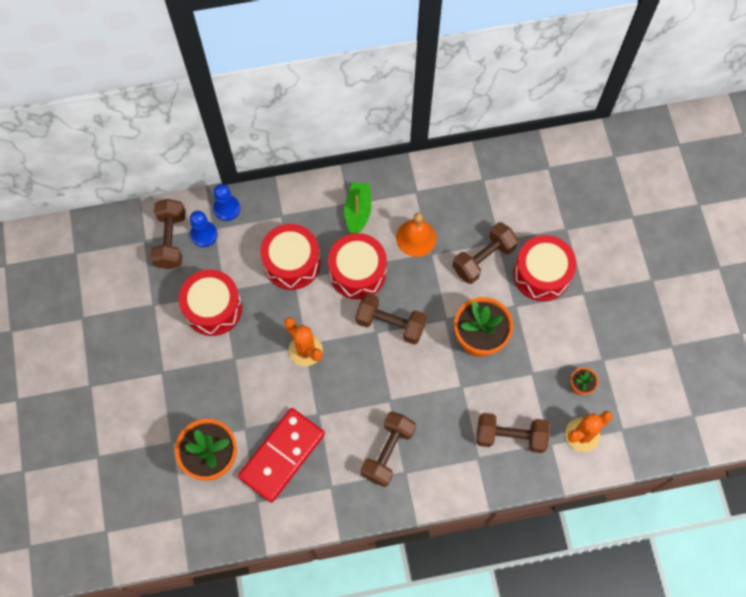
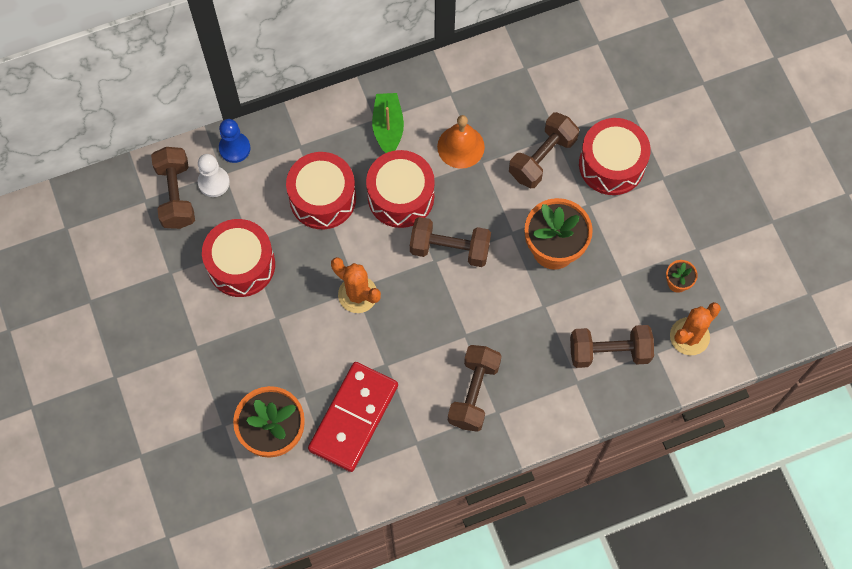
camera: 10 degrees left, 0 degrees up
blue pawn [190,211,218,247] -> white pawn [198,154,230,197]

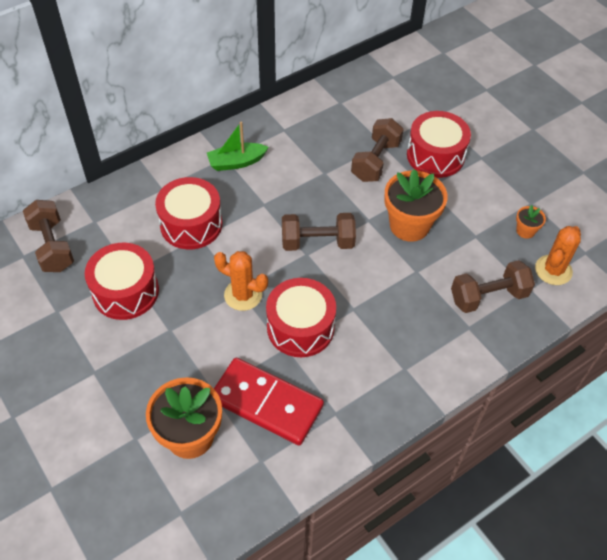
camera: 15 degrees left, 15 degrees down
white pawn [198,154,230,197] -> none
blue pawn [219,119,250,163] -> none
red domino [308,362,398,472] -> red domino turned 75 degrees counterclockwise [214,358,324,445]
red drum [366,150,435,228] -> red drum moved to [266,278,336,357]
green boat [372,93,404,153] -> green boat turned 90 degrees counterclockwise [207,122,269,171]
orange bell [437,115,485,169] -> none
brown dumbbell [448,345,502,432] -> none

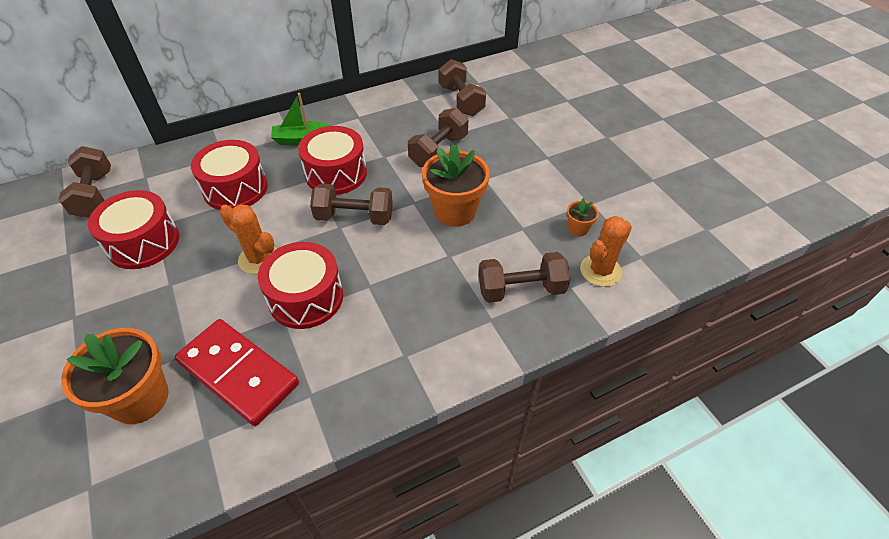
camera: 10 degrees right, 5 degrees down
red drum [407,111,471,178] -> red drum moved to [298,126,367,195]
none -> brown dumbbell [439,59,486,116]

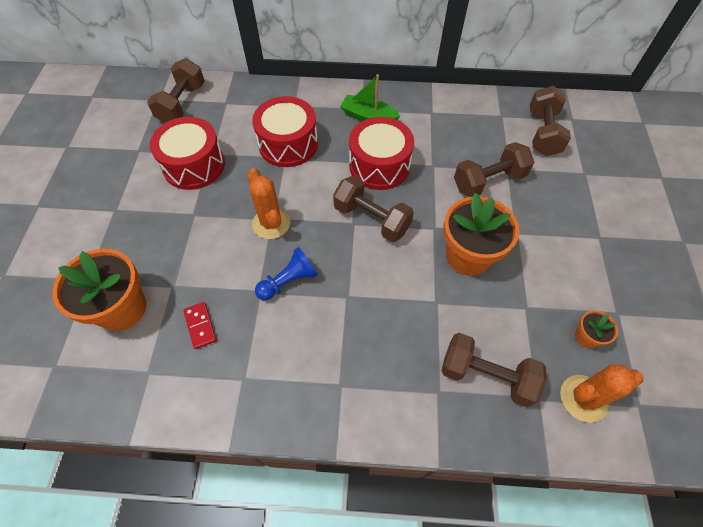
camera: 30 degrees right, 10 degrees up
red domino [175,319,299,426] -> red domino [183,302,217,349], size x0.42
red drum [258,242,343,329] -> blue pawn [255,247,318,300]

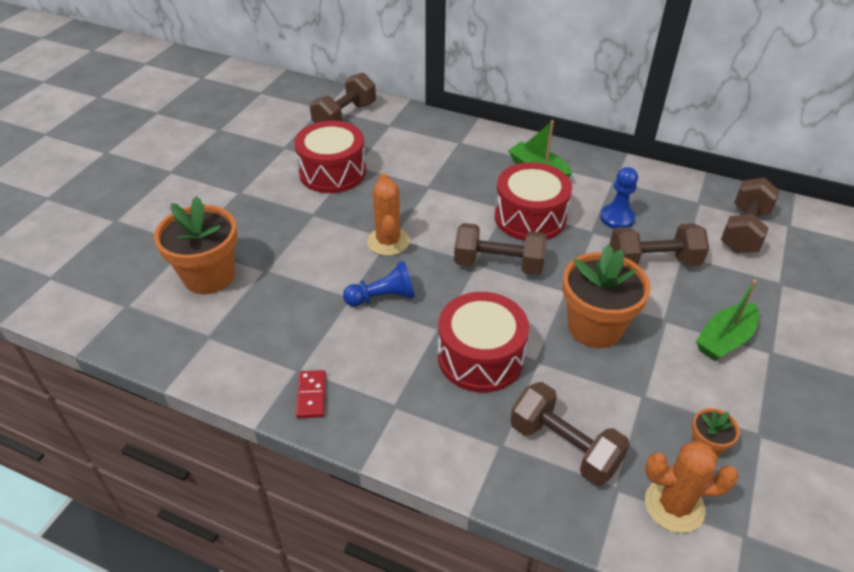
camera: 20 degrees right, 15 degrees down
red domino [183,302,217,349] -> red domino moved to [296,370,326,418]
red drum [252,96,318,167] -> red drum moved to [438,292,529,393]
brown dumbbell [333,176,414,242] -> brown dumbbell turned 45 degrees counterclockwise [454,223,547,275]
none -> blue pawn [600,167,638,229]
none -> green boat [696,279,759,361]

